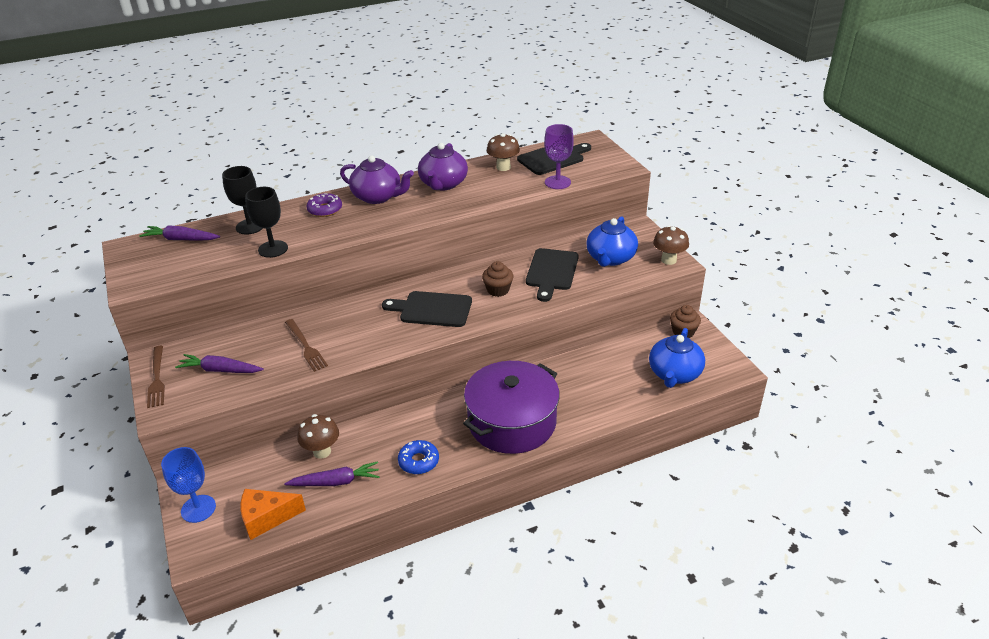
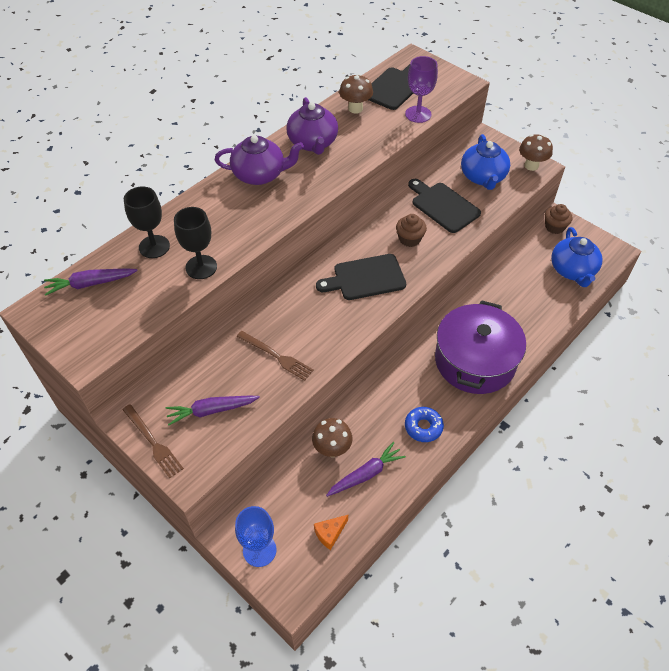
camera: 25 degrees left, 15 degrees up
orange cheese [240,489,306,540] -> orange cheese [314,515,348,550], size x0.62
purple donut [306,193,342,217] -> none
black cutting board [526,248,579,302] -> black cutting board turned 150 degrees clockwise [408,179,481,233]

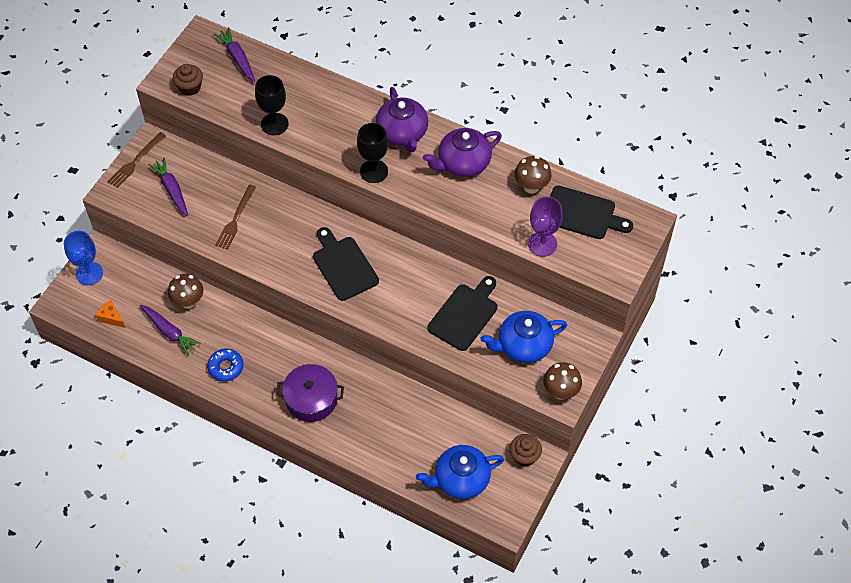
camera: 75 degrees right, 5 degrees up
black goblet [124,186,170,258] -> black goblet moved to [357,123,388,183]
brown cupcake [396,214,427,247] -> brown cupcake moved to [173,64,203,96]
purple pot [435,300,526,394] -> purple pot [276,364,344,422], size x0.63

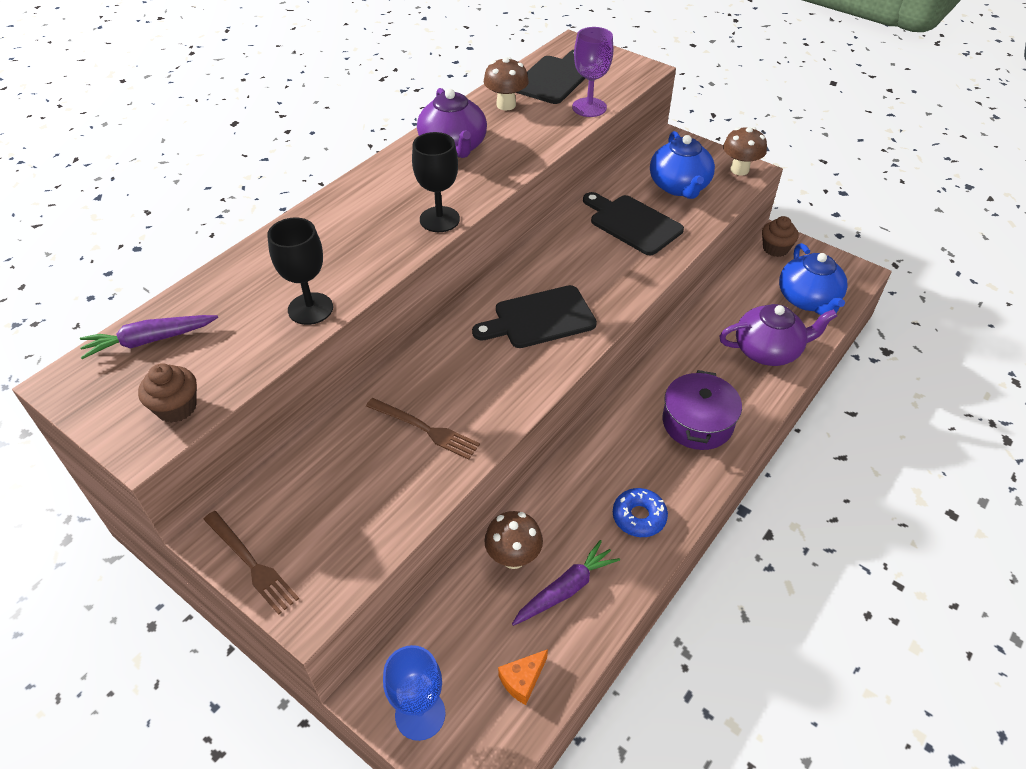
camera: 80 degrees left, 10 degrees down
purple carrot [148,157,188,217] -> none
purple teapot [376,87,428,152] -> purple teapot moved to [719,304,837,366]

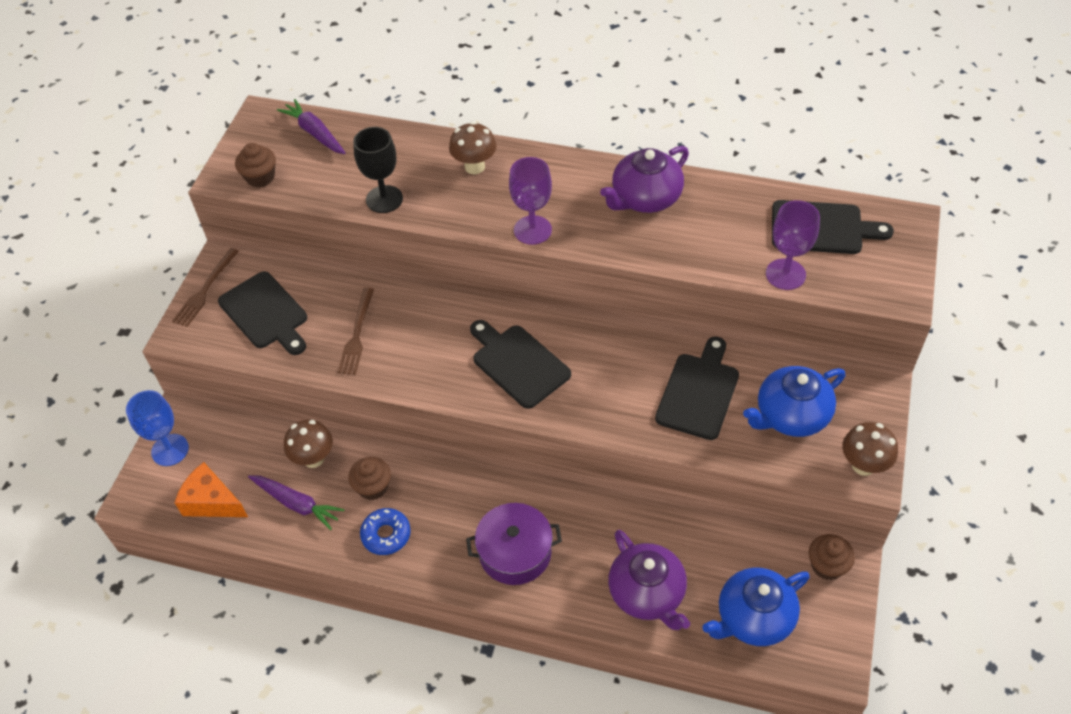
camera: 70 degrees right, 5 degrees up
black goblet [412,132,460,232] -> purple goblet [509,157,552,245]
brown mushroom [484,57,529,110] -> brown mushroom moved to [449,122,497,174]
orange cheese [498,649,548,705] -> orange cheese [174,462,248,517], size x1.61
none -> black cutting board [218,271,307,355]
none -> brown cupcake [348,457,391,500]

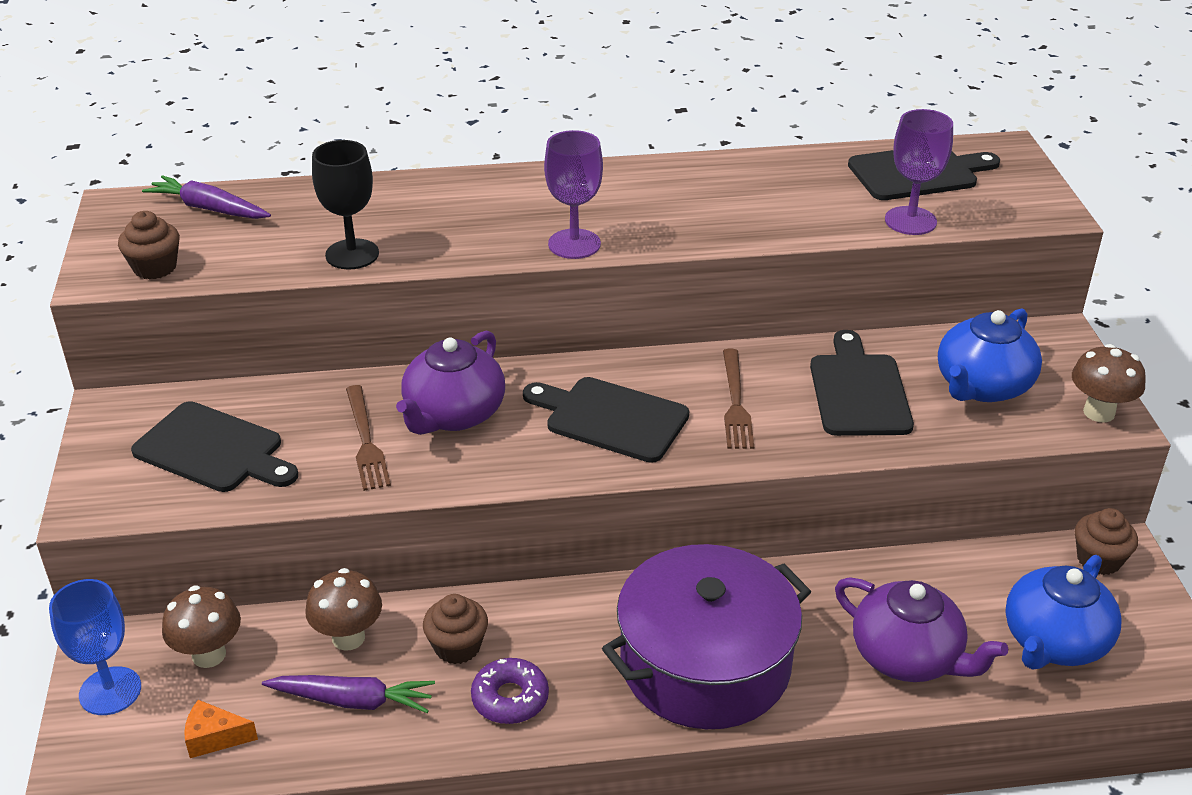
camera: 25 degrees left, 15 degrees down
brown fork [172,248,239,327] -> brown fork moved to [723,349,754,449]
orange cheese [174,462,248,517] -> orange cheese [184,700,258,758], size x0.62
blue donut [360,508,411,555] -> purple donut [471,658,549,724]
brown mushroom [449,122,497,174] -> brown mushroom moved to [162,586,241,668]
purple pot [466,503,562,585] -> purple pot [602,544,811,729], size x1.58
purple teapot [600,146,689,213] -> purple teapot moved to [396,330,505,435]

